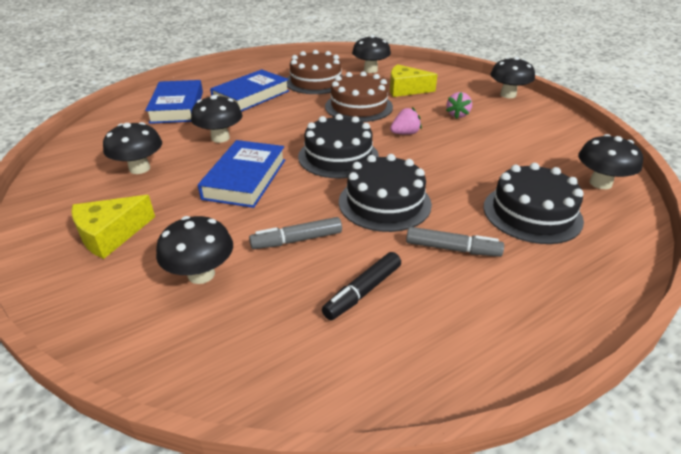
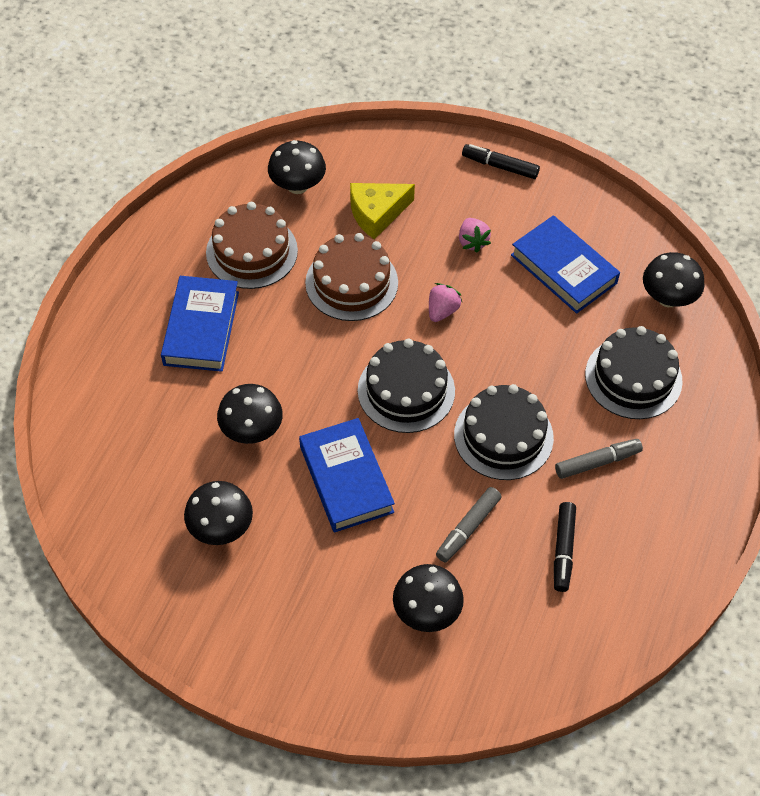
camera: 35 degrees left, 20 degrees up
yellow cheese [71,195,155,259] -> none
blue book [145,80,203,124] -> blue book moved to [511,215,620,314]
black mushroom [490,56,535,98] -> black marker [462,144,540,179]

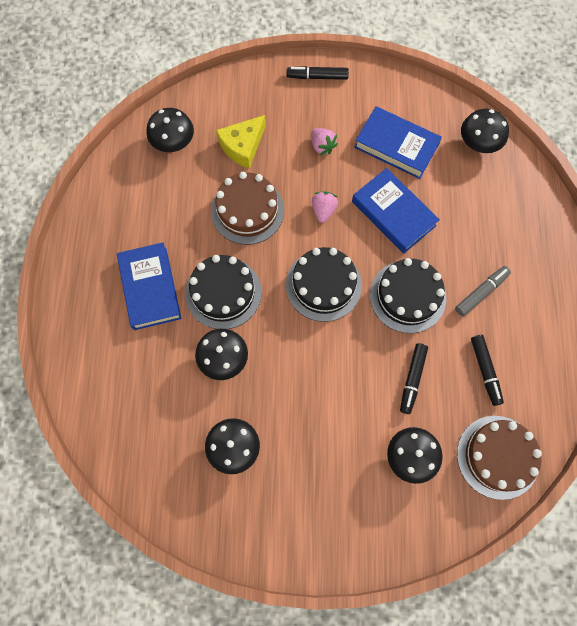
camera: 20 degrees left, 15 degrees up
brown cake [206,202,298,289] -> brown cake moved to [457,416,542,500]
blue book [299,418,395,533] -> blue book moved to [352,168,440,254]
grey marker [436,487,502,562] -> black marker [400,343,428,414]
black cake [585,326,683,419] -> black cake moved to [185,255,262,329]

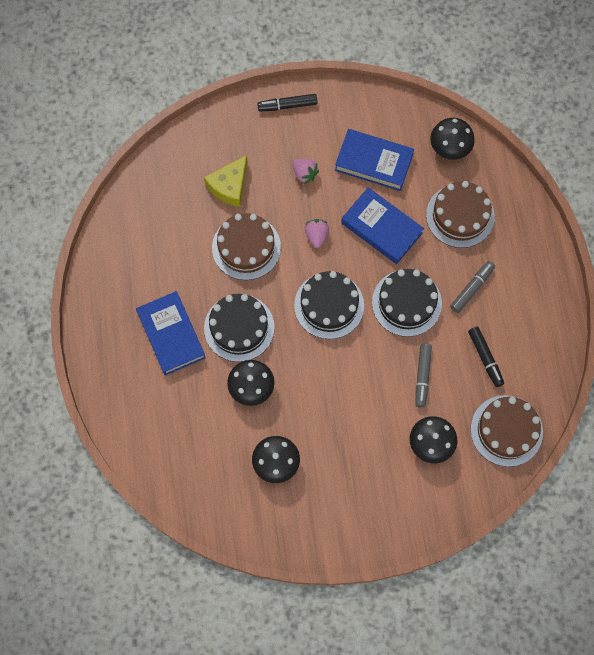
camera: 10 degrees left, 0 degrees up
black mushroom [146,108,194,152] -> none
black marker [400,343,428,414] -> grey marker [415,344,432,408]
none -> brown cake [426,181,495,248]

